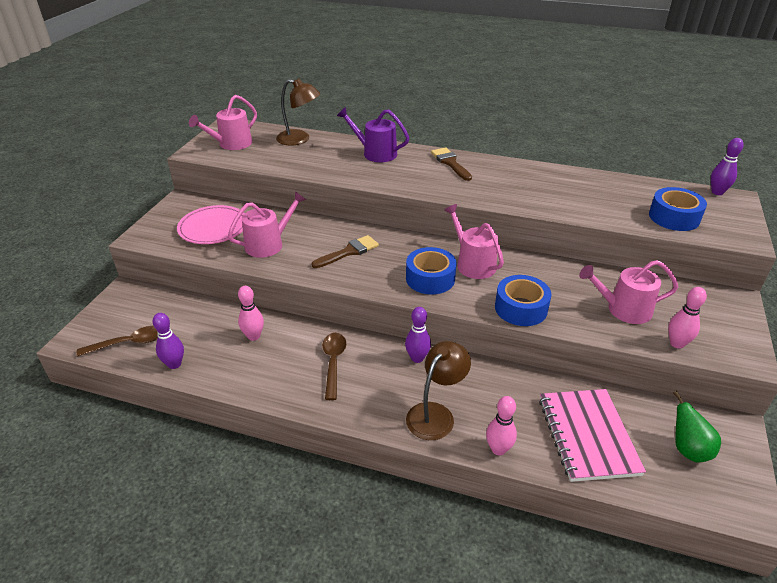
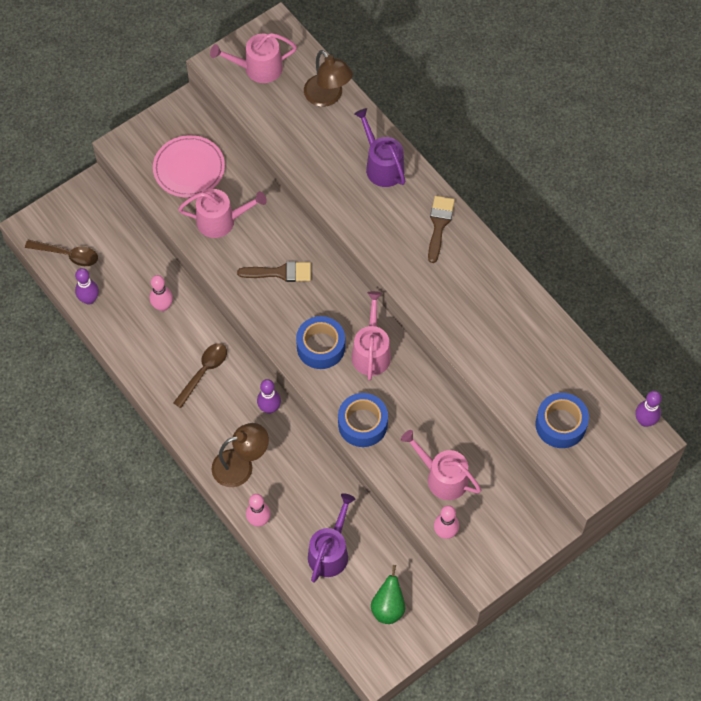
camera: 35 degrees right, 25 degrees up
pink notebook [539,389,646,482] -> purple watering can [308,493,355,583]

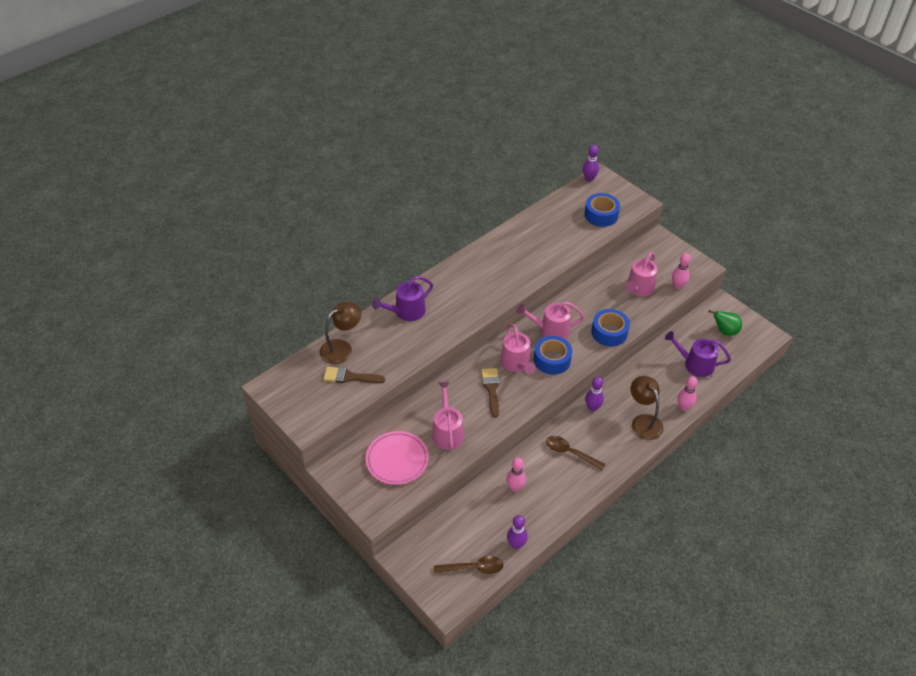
camera: 95 degrees left, 15 degrees down
brown spoon [25,240,98,266] -> brown spoon turned 75 degrees clockwise [434,556,504,574]
pink watering can [210,33,297,83] -> pink watering can moved to [500,324,536,374]
brown brush [428,196,455,263] -> brown brush moved to [323,367,385,383]

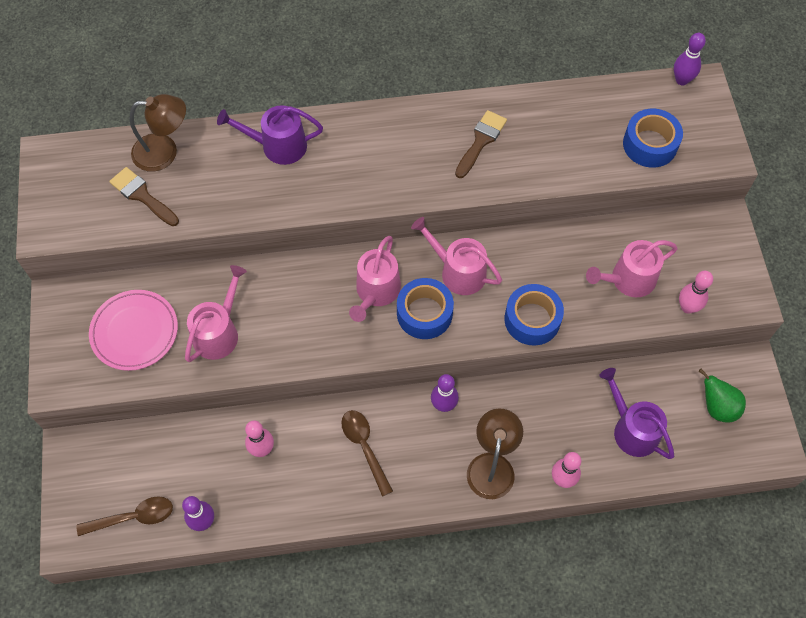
camera: 35 degrees right, 15 degrees up
brown spoon [434,556,504,574] -> brown spoon turned 45 degrees counterclockwise [77,496,173,536]
brown brush [481,368,500,417] -> brown brush moved to [455,110,507,178]

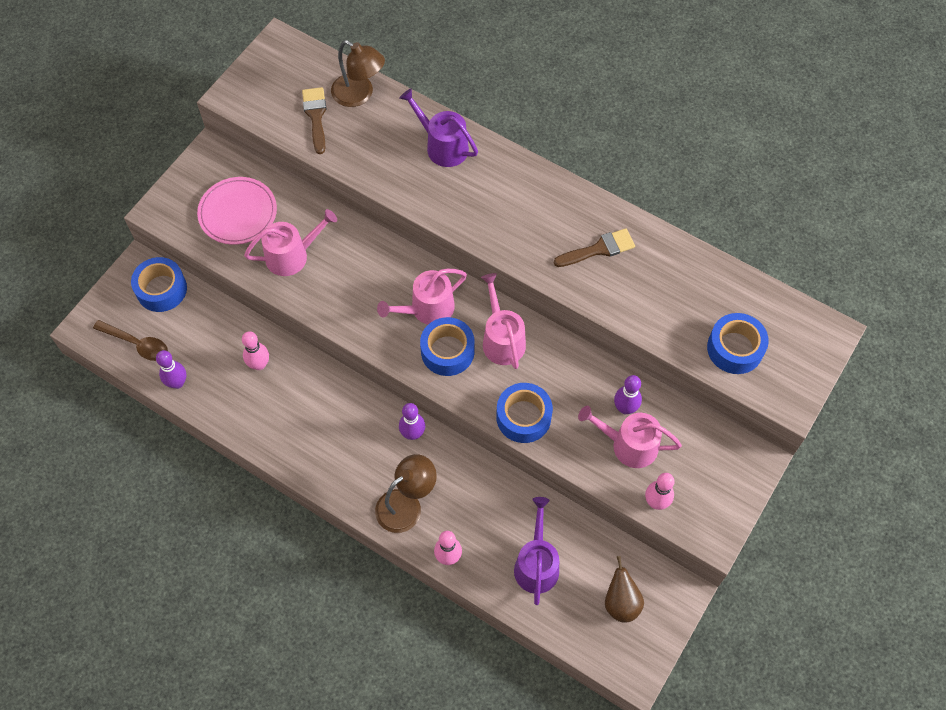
camera: 40 degrees right, 0 degrees up
brown spoon [341,410,393,497] -> none
purple bowling pin [674,33,706,85] -> purple bowling pin moved to [614,375,642,414]
green pear [699,369,746,423] -> brown pear [605,556,644,622]
none -> blue tape [131,257,187,312]

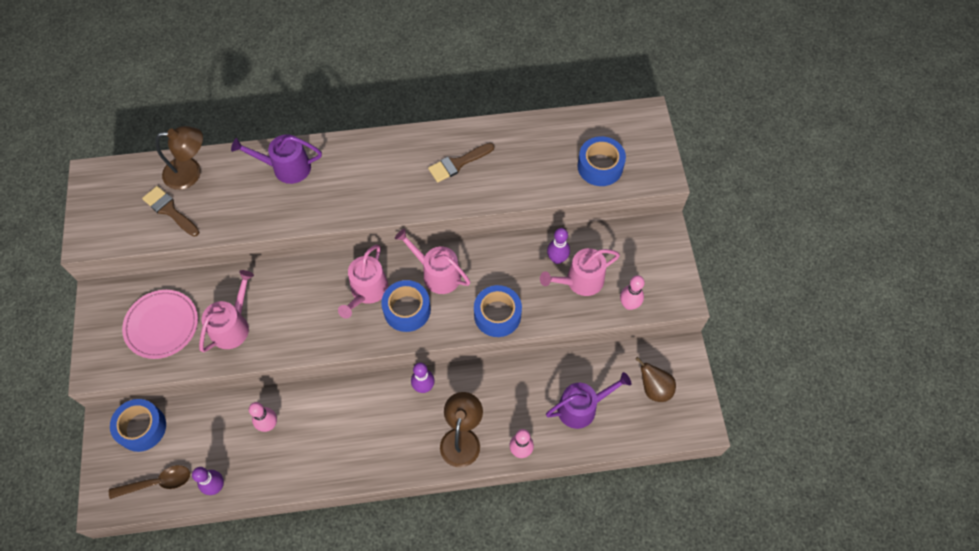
camera: 40 degrees left, 0 degrees up
purple watering can [514,497,559,605] -> purple watering can turned 105 degrees clockwise [546,372,631,429]
brown brush [554,228,635,267] -> brown brush turned 150 degrees counterclockwise [428,143,494,183]

